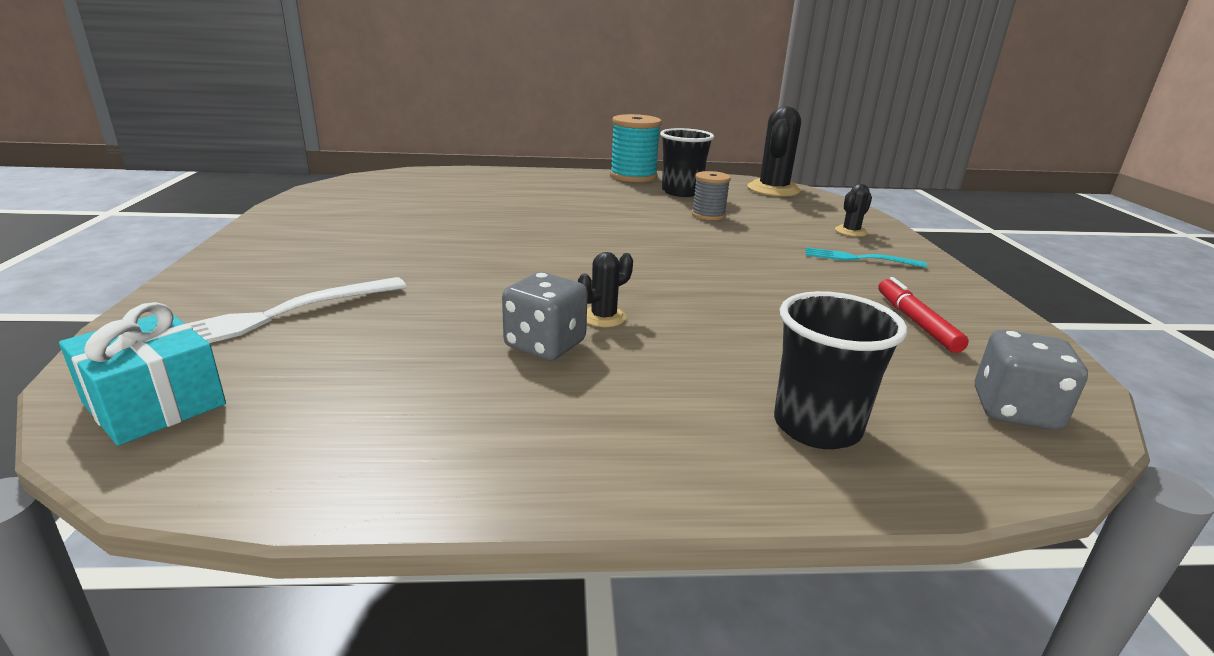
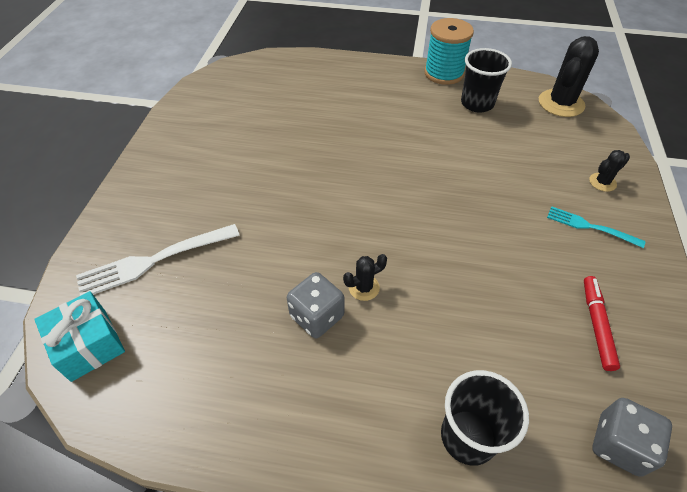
camera: 15 degrees right, 25 degrees up
grey spool [692,171,731,220] -> none

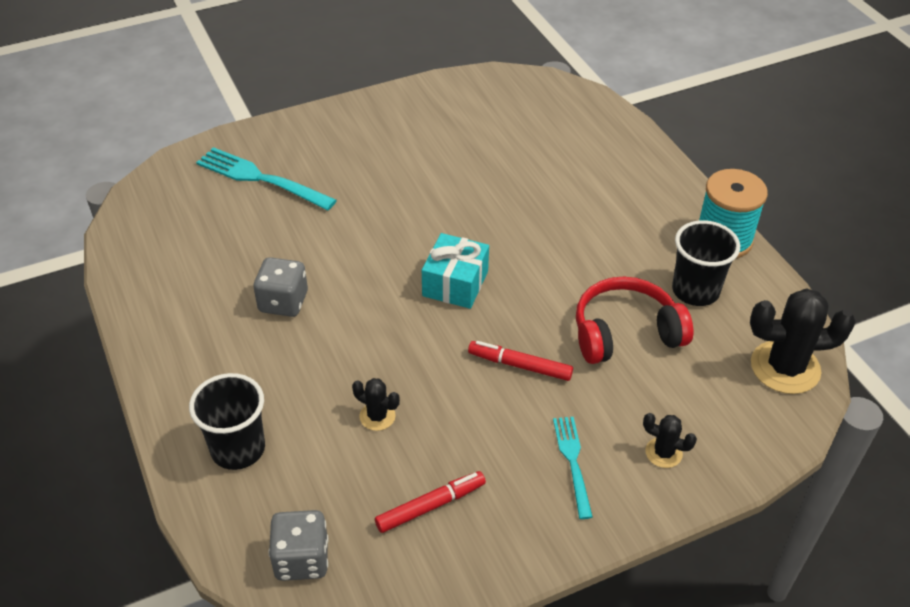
camera: 55 degrees right, 5 degrees down
turquoise gift [34,291,125,382] -> turquoise gift moved to [422,233,489,309]
white fork [76,224,240,296] -> turquoise fork [196,147,337,210]
black cactus [343,254,387,301] -> black cactus moved to [352,378,400,431]
none -> red marker [468,341,573,381]
none -> red headphones [576,277,693,364]

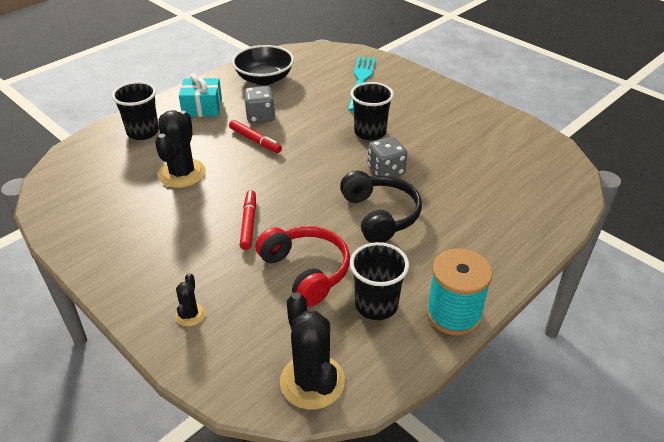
camera: 70 degrees right, 5 degrees down
grey dice [269,510,328,581] -> grey dice moved to [368,137,407,177]
black cactus [352,378,400,431] -> black cactus [155,110,206,188], size x2.00
red marker [375,471,486,533] -> red marker moved to [229,120,282,153]
turquoise gift [422,233,489,309] -> turquoise gift moved to [179,73,222,117]
turquoise fork [553,417,593,519] -> none
none -> black bowl [232,45,294,86]
none -> black headphones [340,171,422,243]
none -> black cup [350,82,394,141]

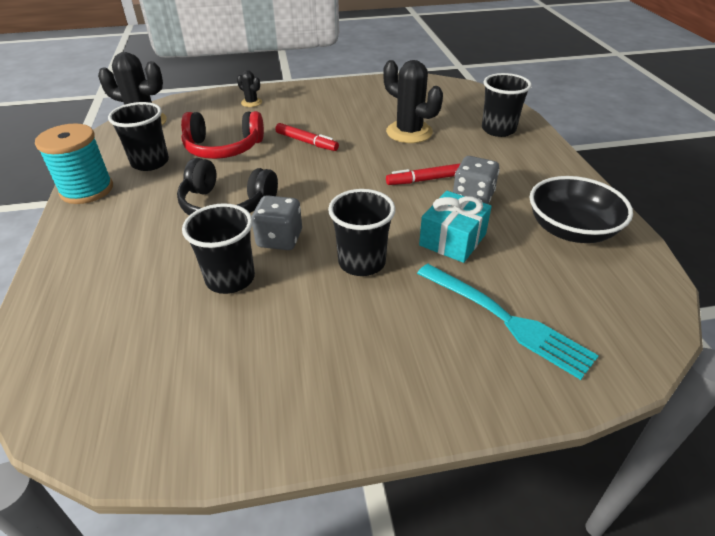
camera: 125 degrees right, 0 degrees up
turquoise gift [179,73,222,117] -> turquoise gift moved to [419,191,492,263]
none -> black cup [182,203,255,294]

